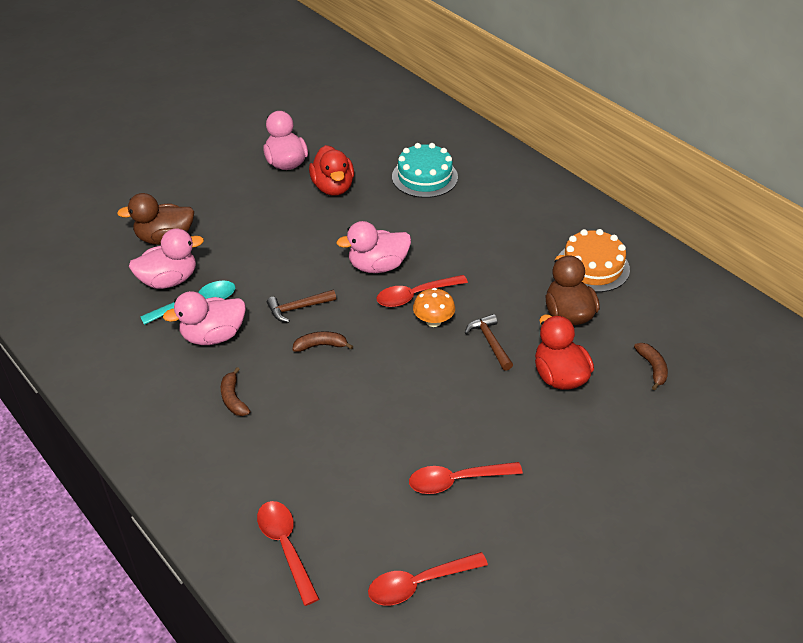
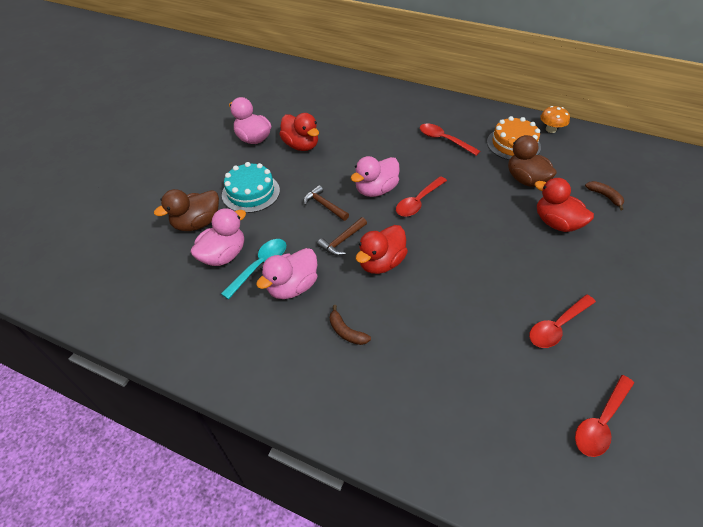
camera: 25 degrees left, 5 degrees up
red spoon [257,501,319,606] -> red spoon moved to [420,123,480,156]
brown banana [293,331,353,352] -> red duck [356,225,408,274]
turquoise cake [392,143,458,198] -> turquoise cake moved to [222,162,280,213]
orange mushroom [413,288,455,327] -> orange mushroom moved to [540,106,570,133]
brown hammer [465,314,513,371] -> brown hammer moved to [304,185,349,221]

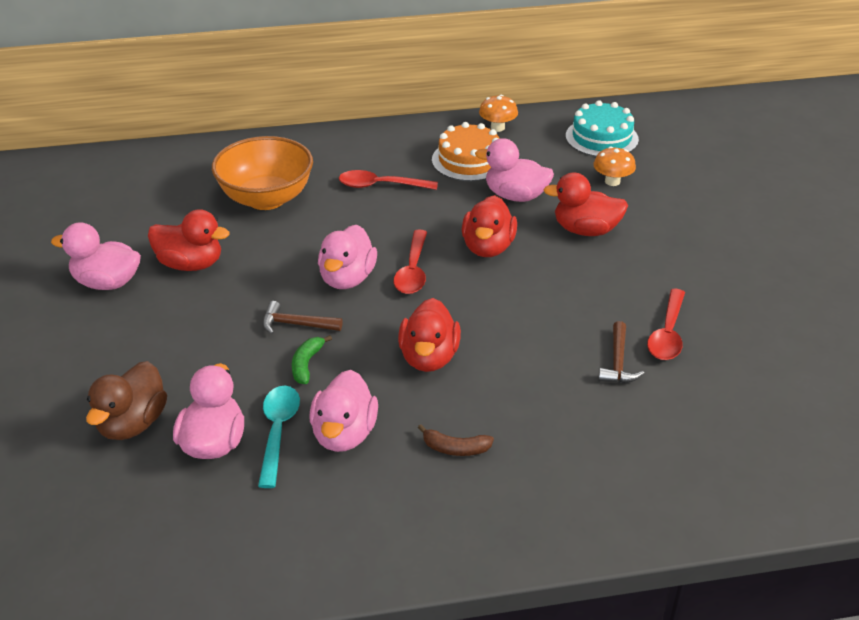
camera: 35 degrees left, 10 degrees down
turquoise cake [222,162,280,213] -> turquoise cake moved to [566,100,639,157]
brown hammer [317,217,367,256] -> brown hammer moved to [598,321,645,383]
brown duck [508,135,557,187] -> pink duck [475,138,554,202]
red spoon [575,375,634,457] -> none
brown banana [585,181,624,210] -> orange mushroom [594,147,636,186]
none -> orange bowl [212,136,313,210]
none -> green banana [292,335,332,384]
none -> red duck [462,195,517,257]

